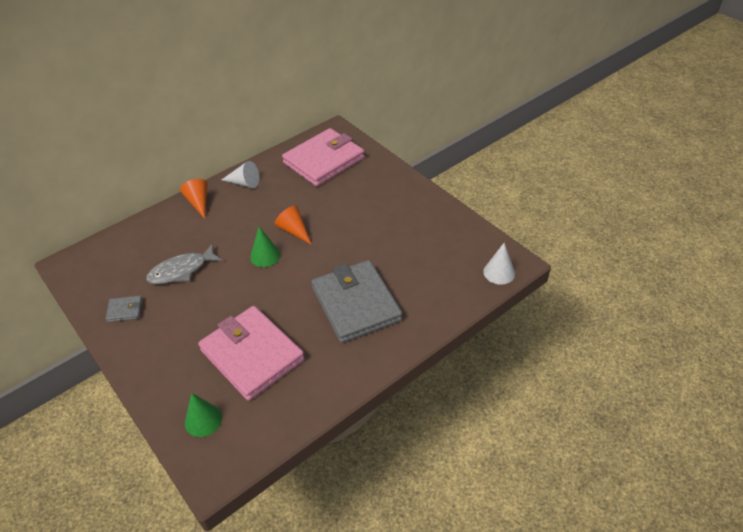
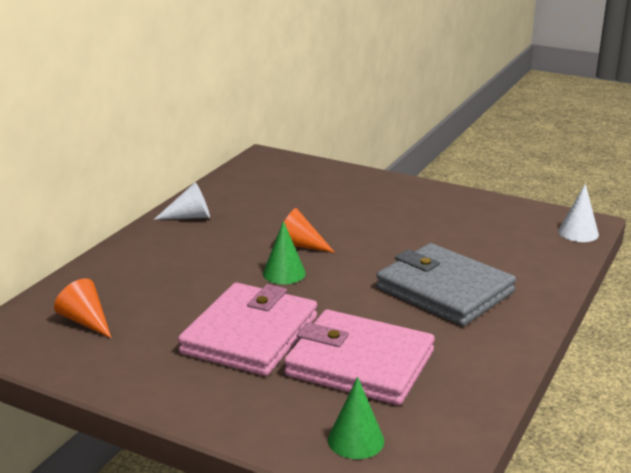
camera: 25 degrees left, 20 degrees down
grey wallet [106,295,142,322] -> none
grey fish [146,244,223,284] -> none
orange cone [180,179,208,219] -> orange cone moved to [54,278,111,338]
pink wallet [282,128,365,187] -> pink wallet moved to [178,283,317,376]

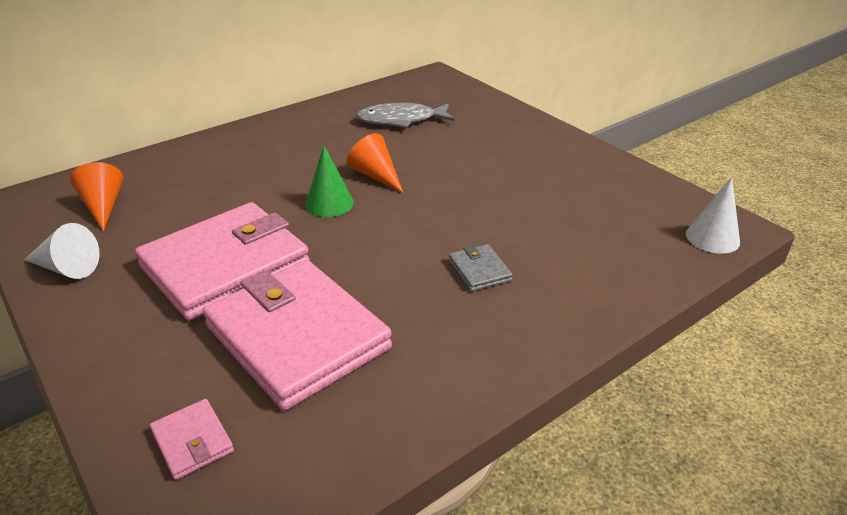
camera: 25 degrees right, 10 degrees up
white cone [154,182,210,220] -> white cone moved to [24,223,100,279]
green cone [328,377,384,459] -> pink wallet [150,399,234,480]
grey wallet [376,243,516,326] -> grey wallet [449,244,513,292], size x0.41
none -> grey fish [356,103,454,128]

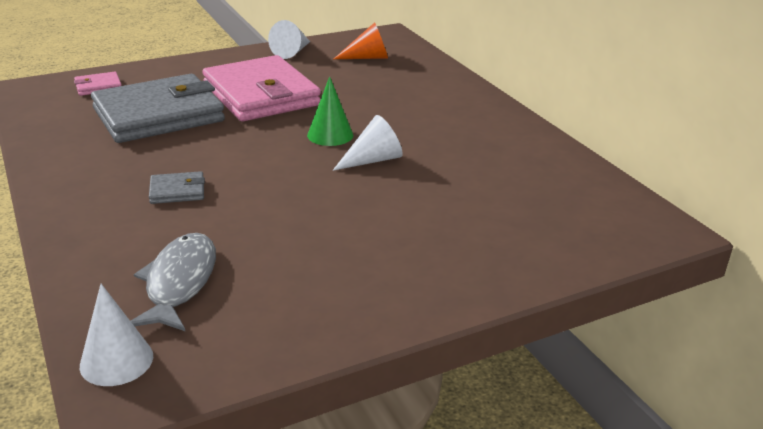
camera: 100 degrees right, 5 degrees down
pink wallet [203,260,392,411] -> grey wallet [91,74,225,143]
orange cone [347,133,403,193] -> white cone [333,115,403,171]
grey fish [356,103,454,128] -> grey fish moved to [131,233,216,331]

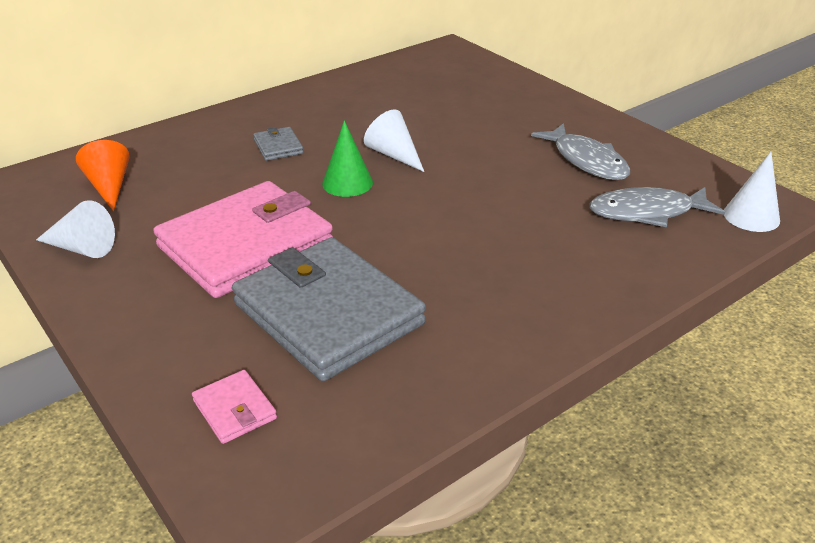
camera: 100 degrees left, 5 degrees up
grey wallet [149,171,205,204] -> grey wallet moved to [253,127,303,161]
none -> grey fish [531,123,630,180]

